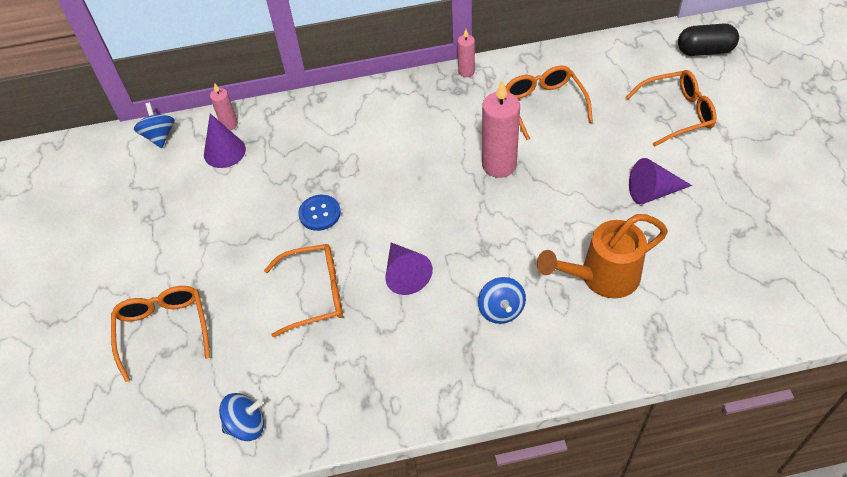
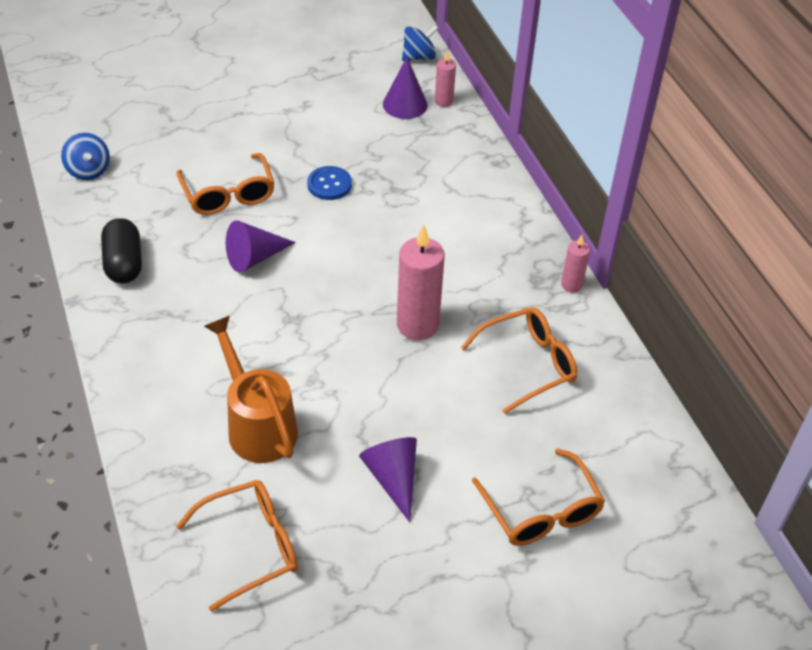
camera: 75 degrees right, 5 degrees down
orange glasses [111,286,210,382] -> orange glasses moved to [176,480,298,612]
blue spinning top [478,277,526,324] -> none
black capsule [678,24,739,56] -> black capsule moved to [101,218,142,284]

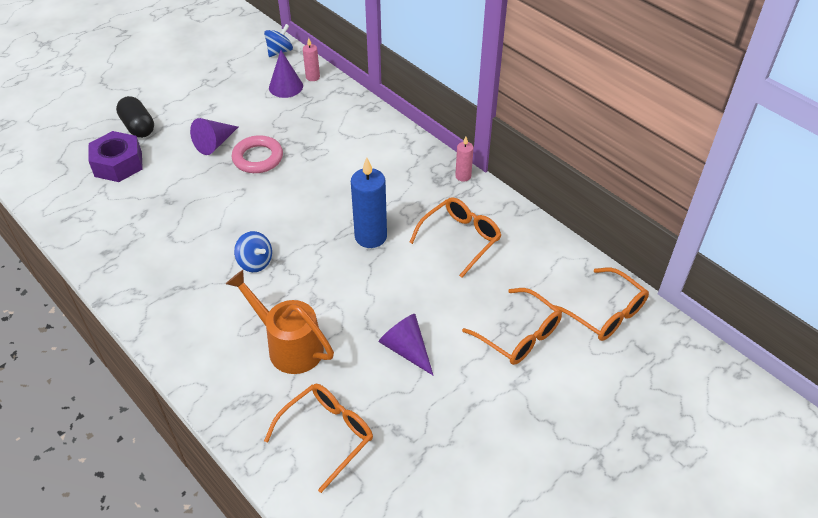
camera: 20 degrees left, 0 degrees up
blue spinning top [61,133,110,180] -> blue spinning top moved to [234,231,272,272]
black capsule [101,218,142,284] -> black capsule moved to [116,96,154,138]
orange glasses [176,153,275,215] -> orange glasses moved to [549,268,649,341]
purple cone [226,221,296,273] -> purple cone moved to [190,118,238,155]
blue button [307,166,352,200] -> pink ring [232,135,283,173]
pink candle [397,225,445,340] -> blue candle [351,157,387,248]
none -> purple nut [88,131,143,182]

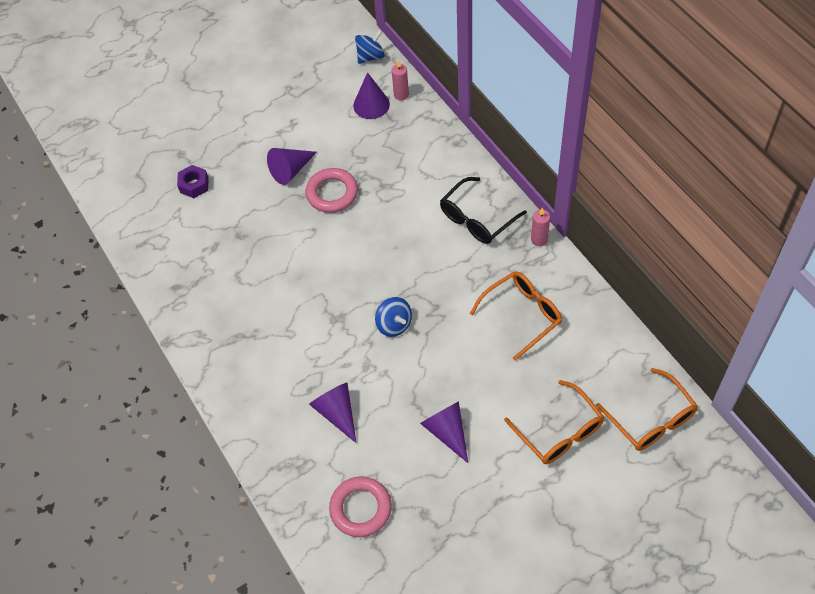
camera: 15 degrees right, 10 degrees up
purple nut [88,131,143,182] -> purple nut [177,165,209,198], size x0.60
black capsule [116,96,154,138] -> none
orange watering can [226,270,334,374] -> purple cone [309,383,356,443]
blue spinning top [234,231,272,272] -> blue spinning top moved to [375,297,412,337]
orange glasses [264,384,373,493] -> pink ring [329,477,392,537]
blue candle [351,157,387,248] -> none
none -> black glasses [440,177,527,244]

